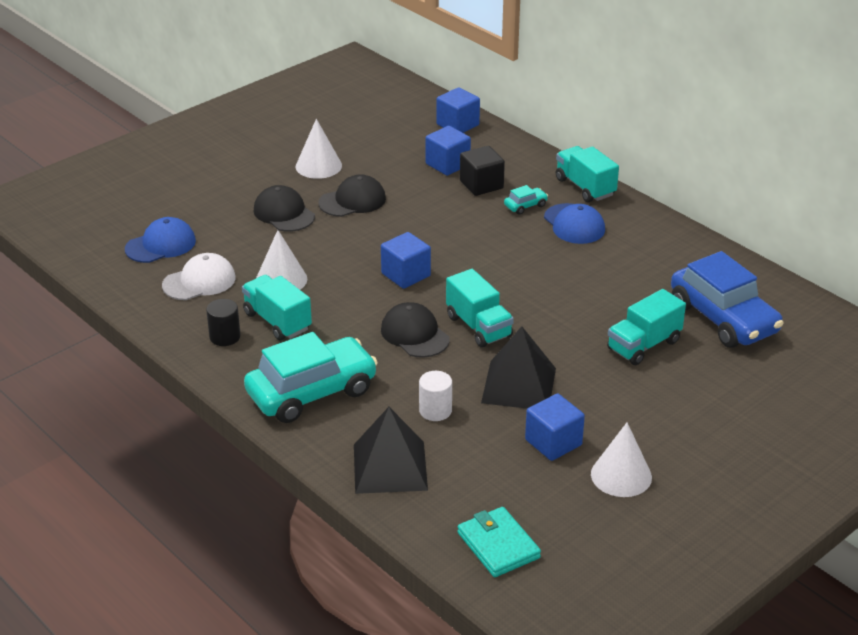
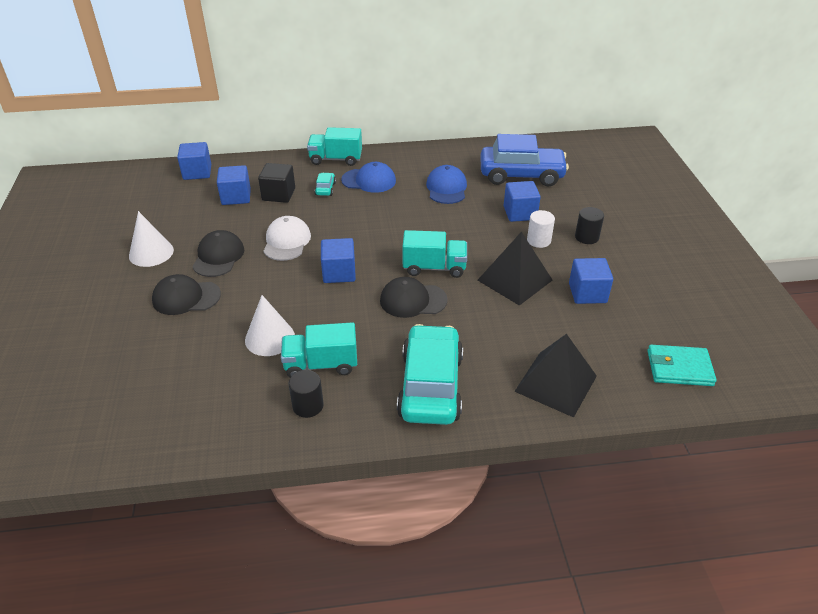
camera: 55 degrees left, 5 degrees up
blue cap [125,217,196,263] -> blue cap moved to [426,165,467,204]
white cap [162,253,236,300] -> white cap moved to [263,216,311,261]
white cylinder [419,371,452,421] -> white cylinder moved to [527,210,555,248]
white cone [591,423,652,497] -> none
turquoise truck [607,289,686,365] -> blue cube [504,181,541,222]
none -> black cylinder [575,207,604,244]

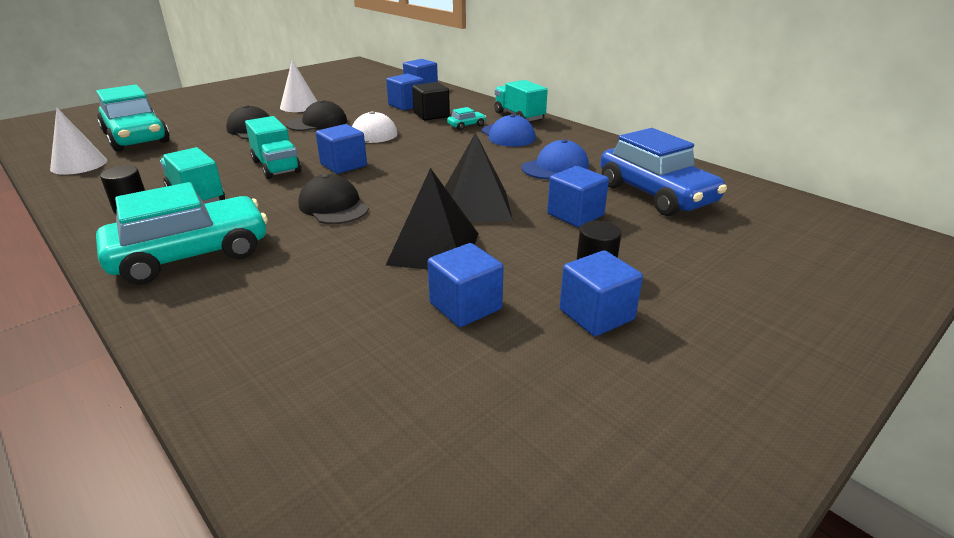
camera: 55 degrees right, 10 degrees down
white cone [245,295,295,356] -> white cone moved to [50,108,107,175]
turquoise truck [402,230,467,278] -> turquoise truck moved to [245,116,301,179]
black pyramid [514,334,597,417] -> black pyramid moved to [445,133,513,222]
white cylinder [527,210,555,248] -> none
turquoise wallet [647,345,717,386] -> none
none -> turquoise car [96,84,170,152]
none -> blue cube [559,250,643,336]

